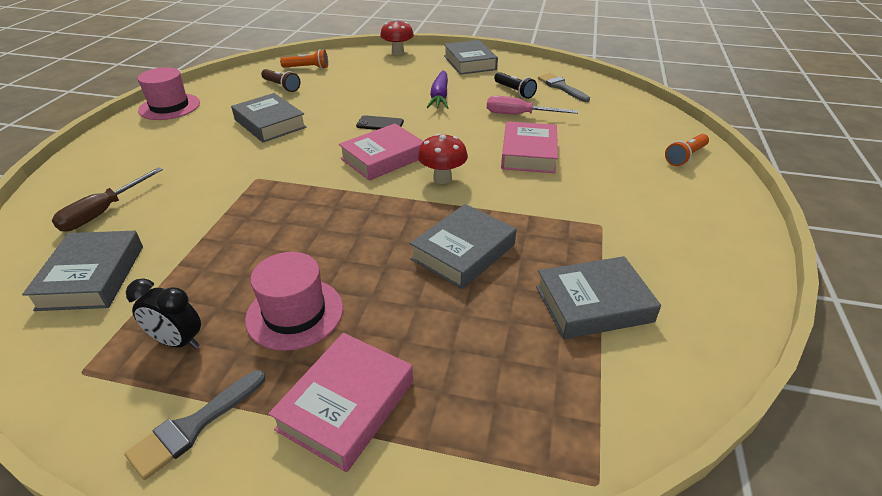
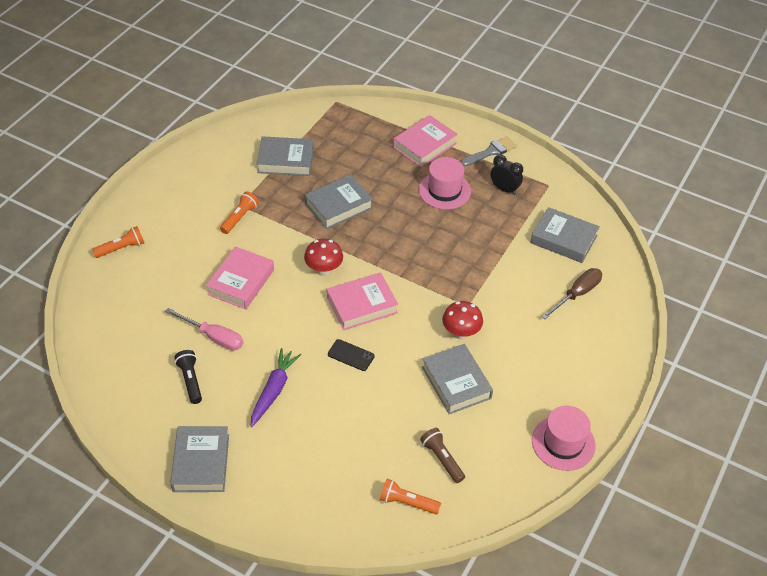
camera: 165 degrees left, 10 degrees up
grey book [22,231,143,311] -> grey book turned 75 degrees counterclockwise [530,207,600,263]
red mushroom [380,19,414,55] -> red mushroom moved to [442,301,483,340]
grey brush [538,73,590,102] -> none
none -> orange flashlight [220,191,259,234]

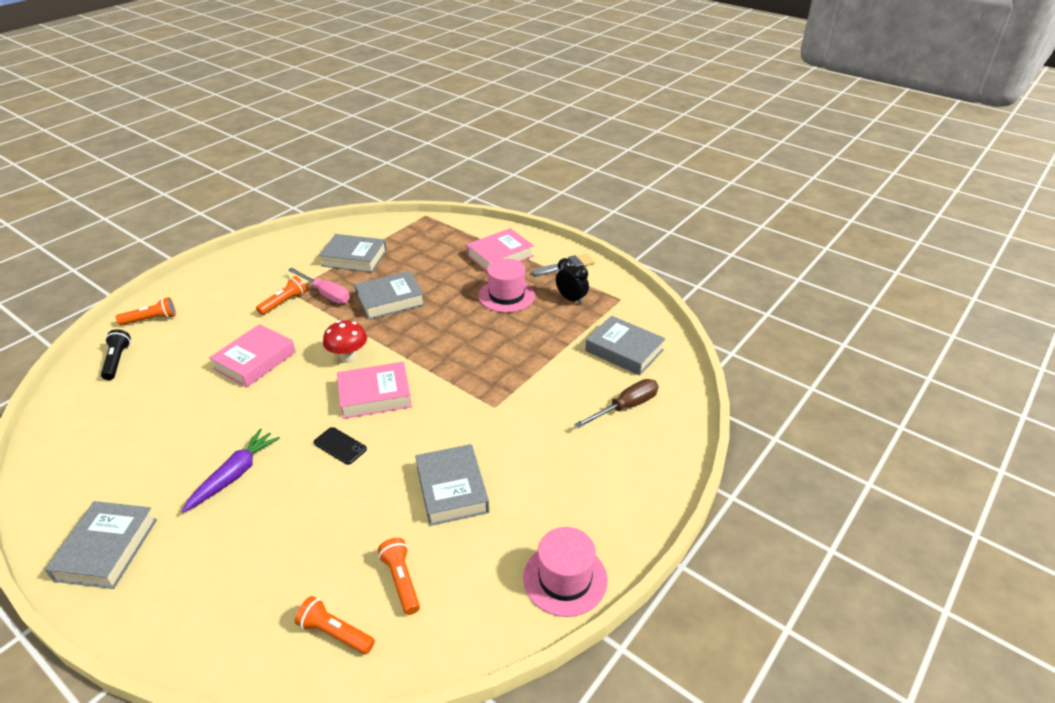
camera: 10 degrees right, 10 degrees down
pink screwdriver [165,308,243,351] -> pink screwdriver moved to [288,268,350,304]
black flashlight [174,350,202,404] -> black flashlight moved to [101,329,131,380]
brown flashlight [420,428,465,483] -> orange flashlight [378,538,420,615]
red mushroom [442,301,483,340] -> none

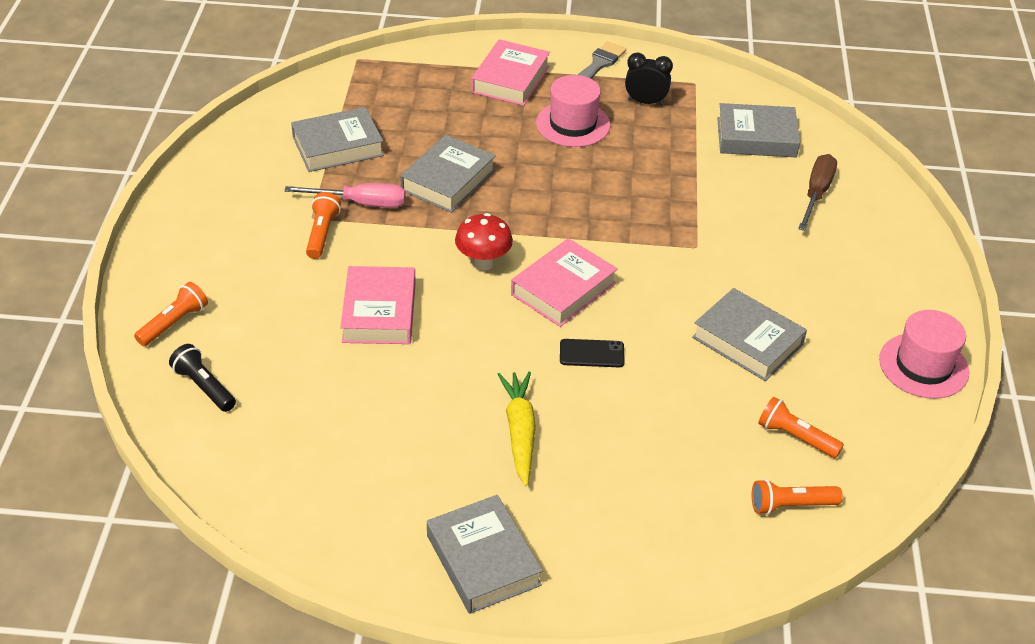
camera: 35 degrees left, 5 degrees up
purple carrot [182,429,280,513] -> yellow carrot [498,371,536,486]

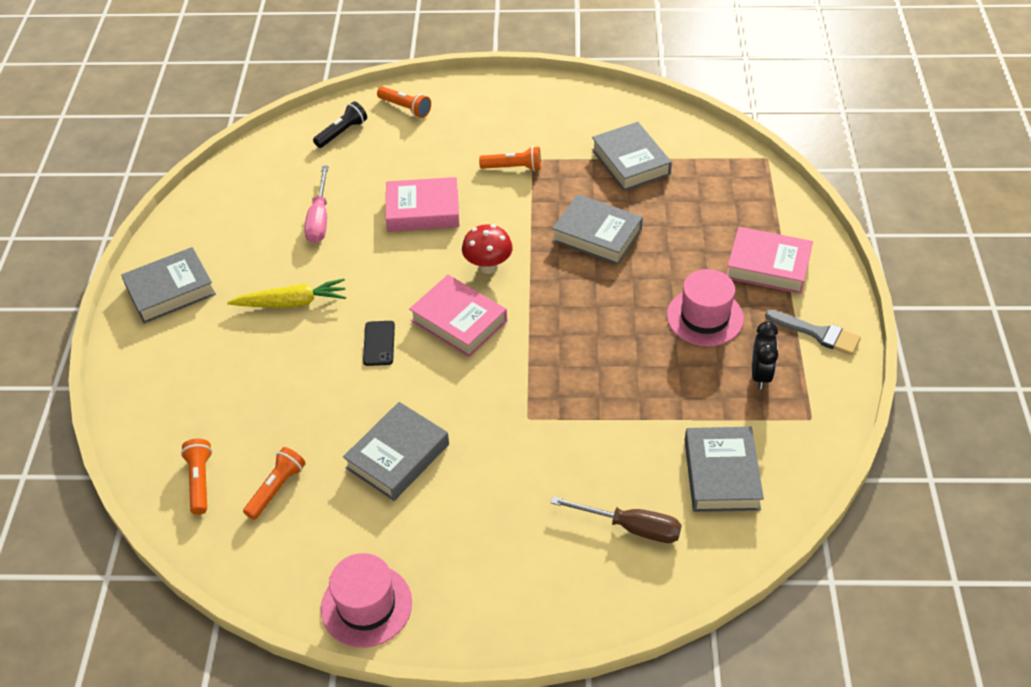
camera: 90 degrees right, 5 degrees up
pink screwdriver [284,183,406,208] -> pink screwdriver moved to [304,166,328,243]

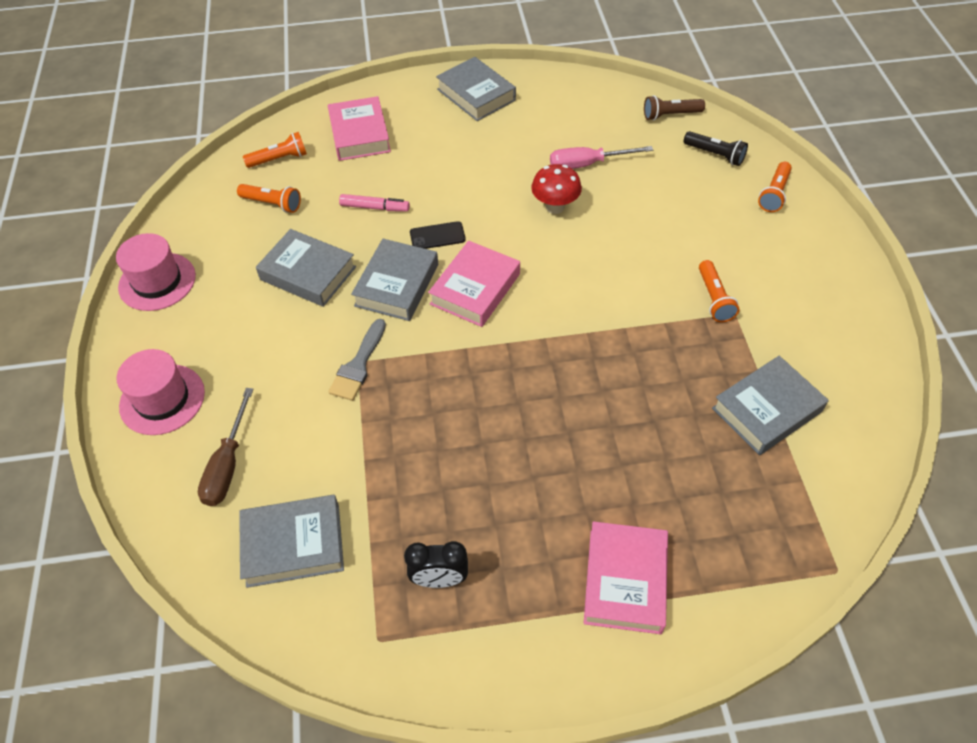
camera: 80 degrees right, 5 degrees up
yellow carrot [227,279,346,308] -> none
pink book [386,177,459,232] -> pink book moved to [328,96,391,161]
red mushroom [462,224,513,274] -> red mushroom moved to [531,164,582,214]
grey book [552,194,643,265] -> grey book moved to [351,239,438,321]
pink hat [667,269,744,346] -> pink hat moved to [117,349,205,435]
grey brush [765,310,861,355] -> grey brush moved to [328,319,386,401]
none -> pink marker [339,194,410,212]
none -> brown flashlight [644,95,705,121]

